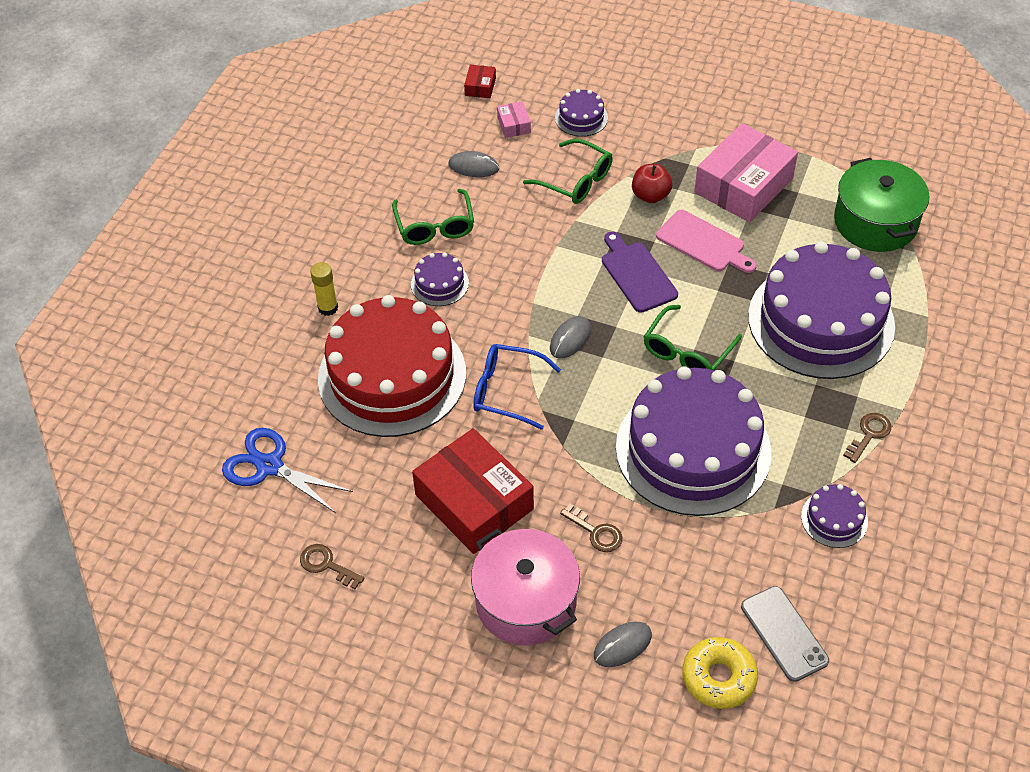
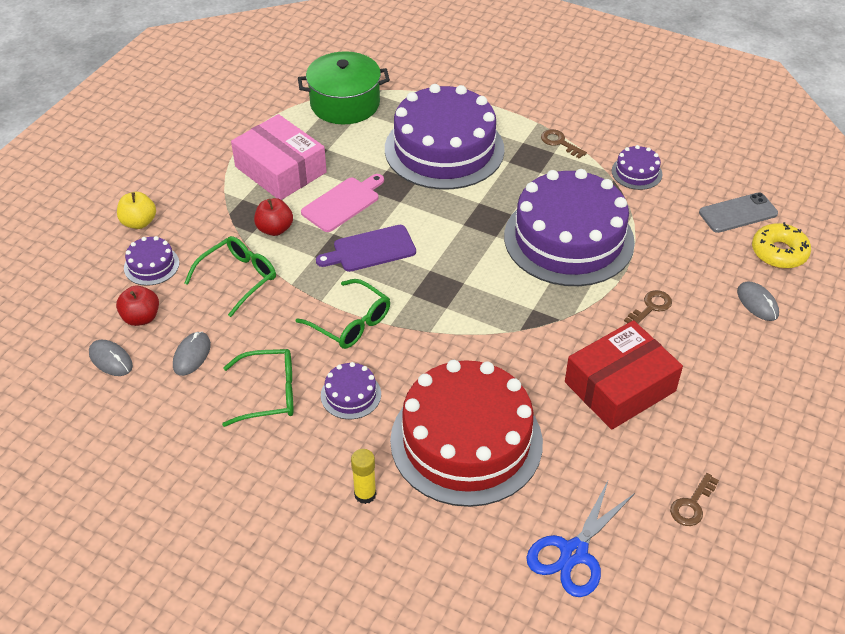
camera: 85 degrees left, 5 degrees down
red box [464,65,496,98] -> none
pink pot [471,529,580,646] -> none
blue glasses [473,344,561,430] -> none
pink box [497,101,531,138] -> red apple [116,286,159,326]
grey mouse [550,316,591,358] -> grey mouse moved to [89,340,133,376]
green glasses [644,305,742,370] -> green glasses moved to [296,279,390,349]
none -> yellow apple [117,192,156,229]

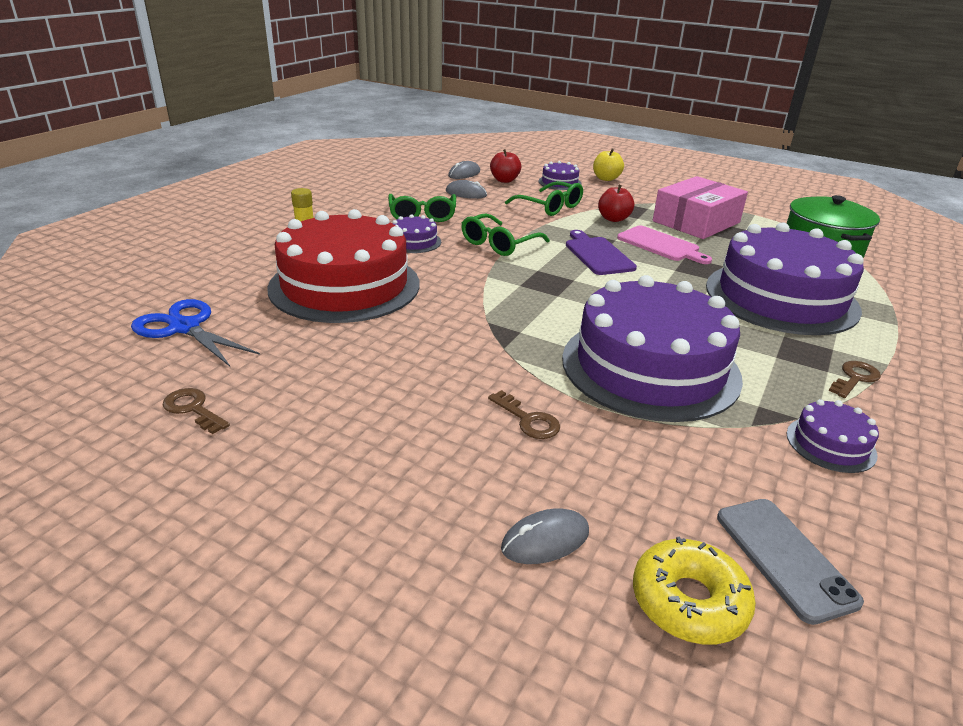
camera: 90 degrees right, 15 degrees down
red box [565,320,683,430] -> none

